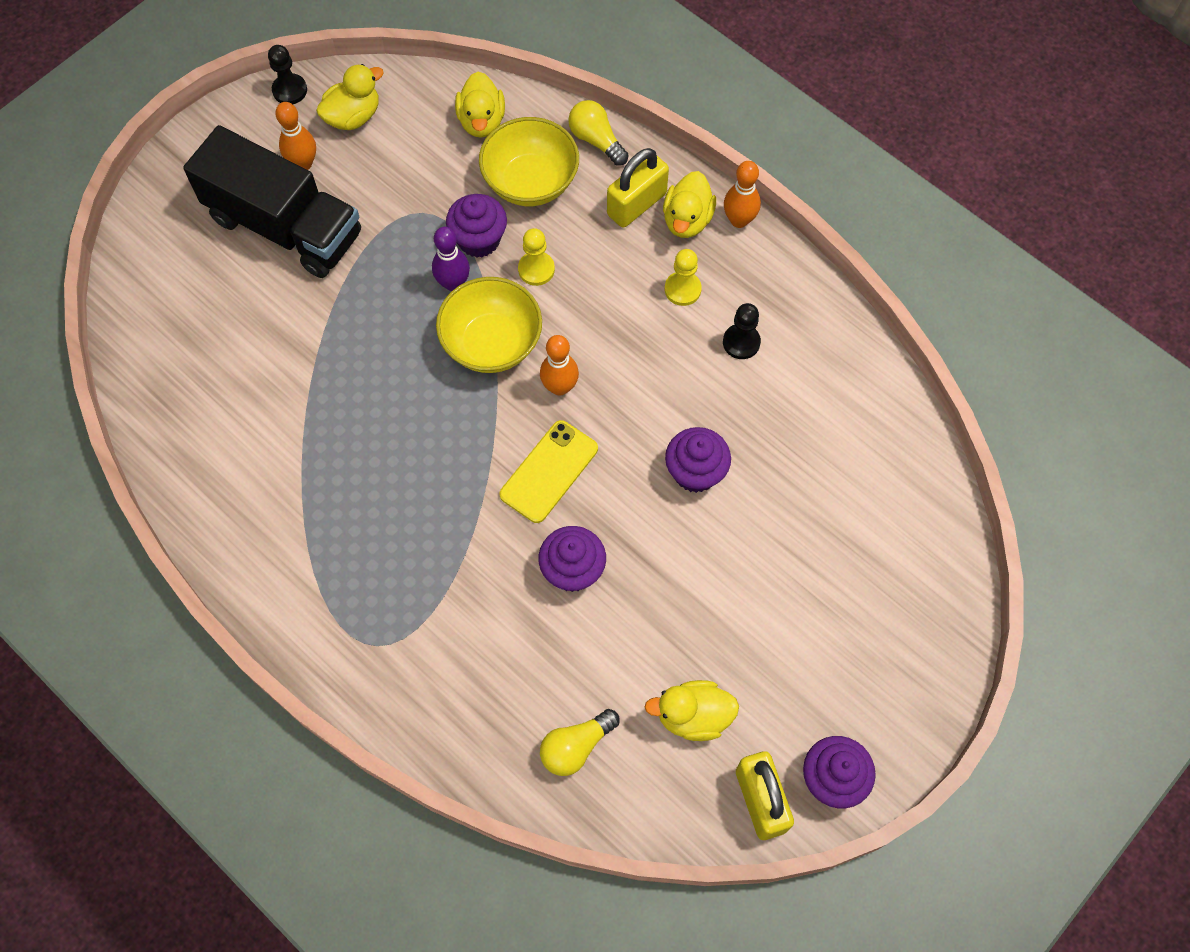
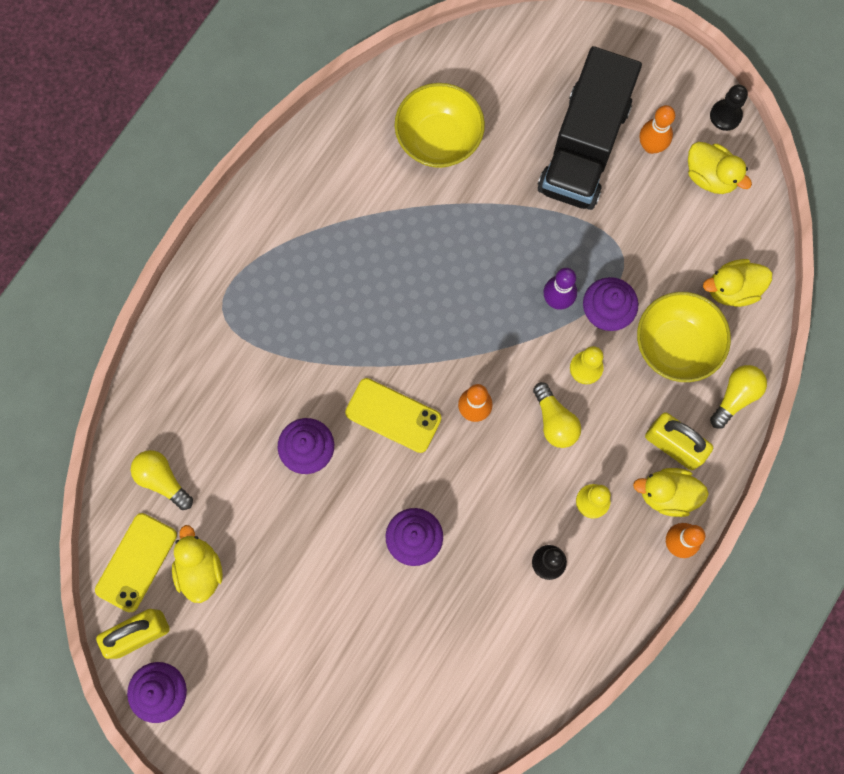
camera: 80 degrees right, 10 degrees up
yellow bowl [436,277,542,373] -> yellow bowl moved to [395,83,485,168]
none -> yellow phone [95,513,177,612]
none -> yellow light bulb [533,382,581,448]

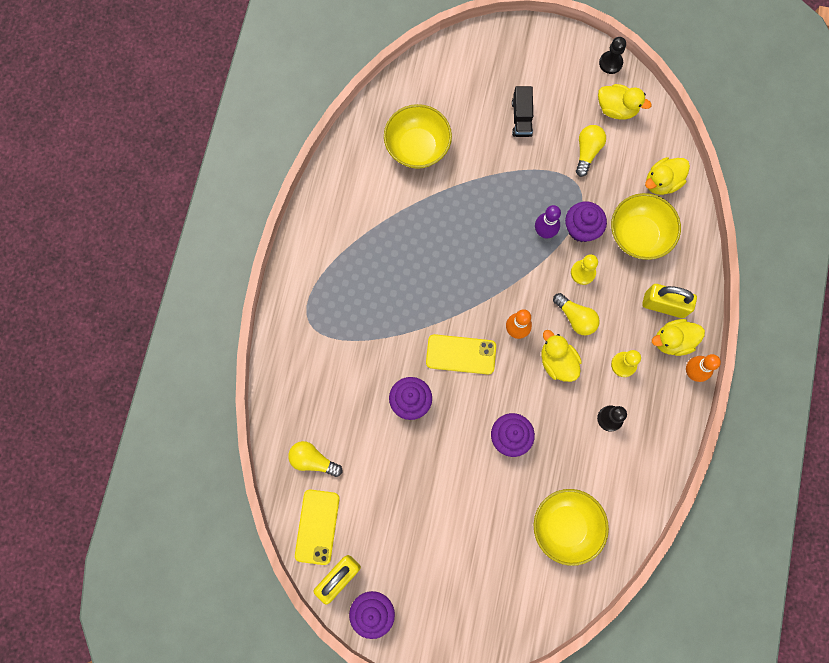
camera: 20 degrees left, 0 degrees up
yellow duck [172,525,223,603] -> yellow duck moved to [541,330,582,382]
black truck [538,46,642,210] -> black truck [512,86,533,137], size x0.44
orange bowling pin [640,105,675,154] -> none
yellow light bulb [710,365,767,429] -> yellow light bulb moved to [576,125,606,177]
none -> yellow bowl [534,489,609,566]

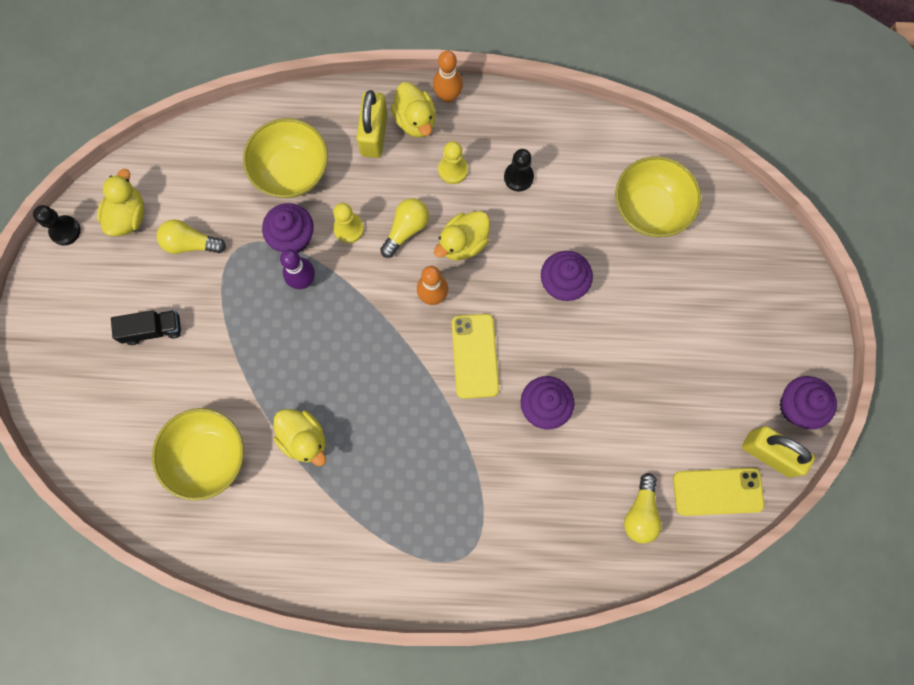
camera: 100 degrees left, 0 degrees up
yellow duck [645,157,690,195] -> yellow duck moved to [274,409,326,466]

